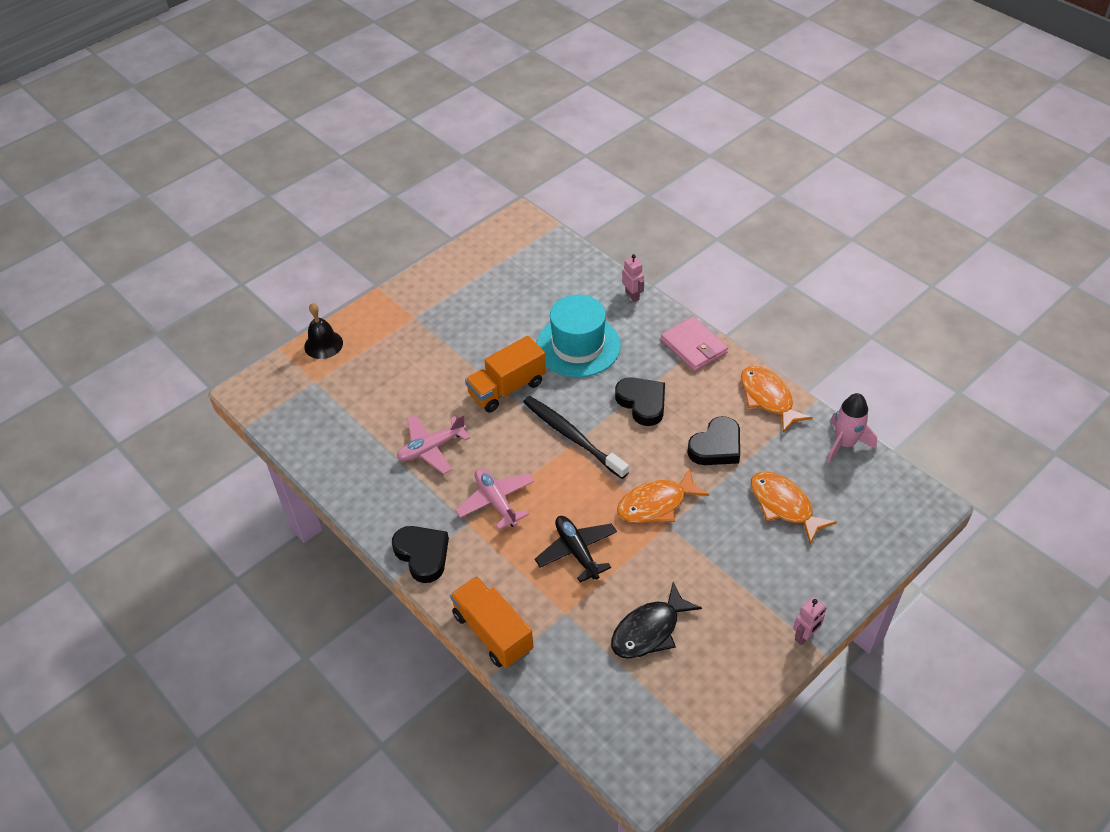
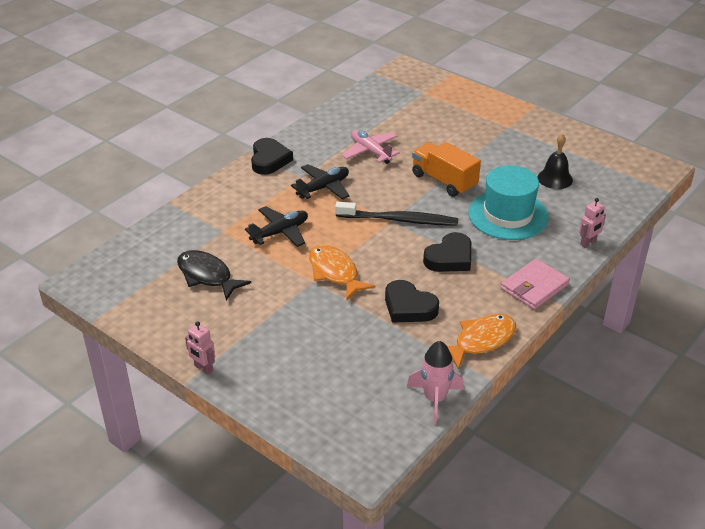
camera: 80 degrees right, 10 degrees down
black bell [304,303,343,359] -> black bell moved to [537,134,573,189]
black heart [392,526,449,583] -> black heart turned 45 degrees counterclockwise [251,138,293,175]
orange truck [450,576,533,668] -> none
pink plane [455,468,534,530] -> black plane [291,164,349,200]
black toothbrush [523,396,629,479] -> black toothbrush turned 60 degrees clockwise [335,202,459,226]
orange fish [751,472,837,544] -> none

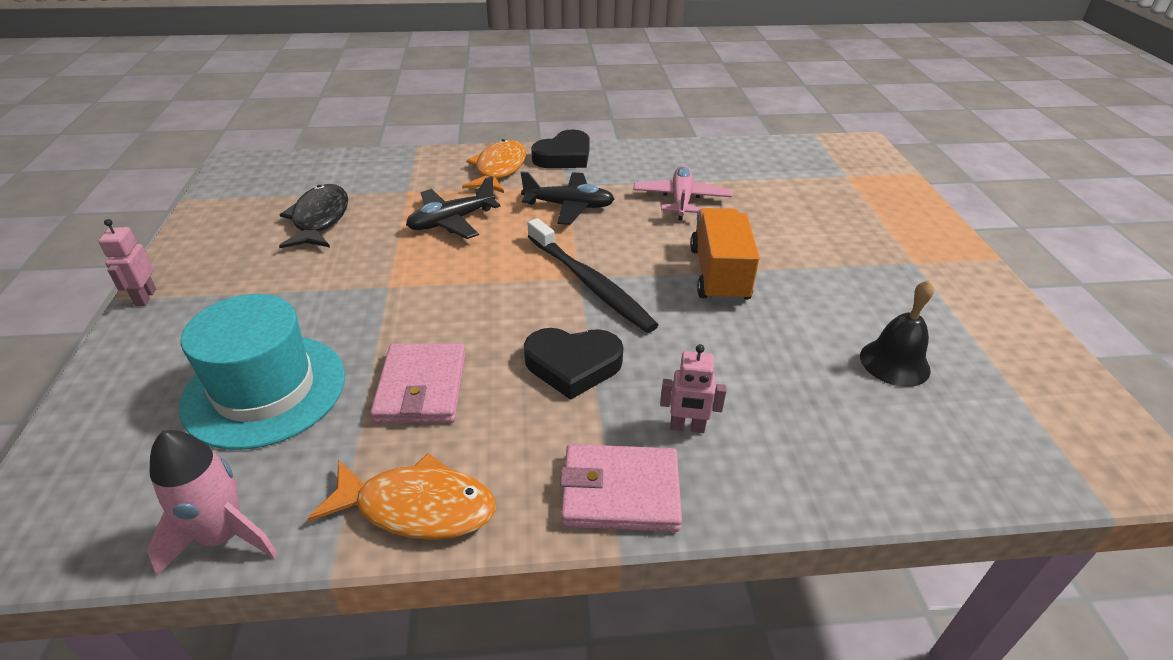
camera: 45 degrees right, 0 degrees up
black plane [245,206,308,247] -> black plane turned 135 degrees clockwise [406,176,501,239]
orange fish [309,245,376,300] -> orange fish moved to [462,139,526,193]
black heart [385,280,439,323] -> pink wallet [370,343,466,423]
turquoise hat [468,165,549,240] -> turquoise hat moved to [179,294,345,450]
pink robot [579,198,606,248] -> pink robot moved to [660,344,726,433]

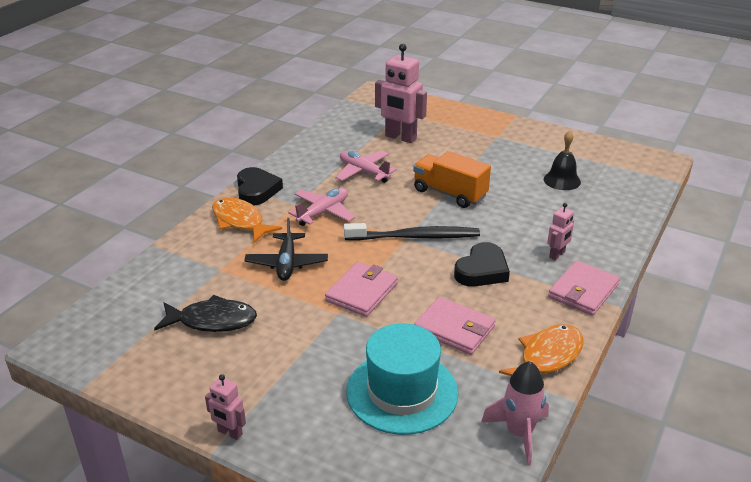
camera: 55 degrees left, 5 degrees down
black fish [279,184,348,248] -> black fish turned 150 degrees clockwise [154,295,257,332]
black plane [520,171,614,225] -> pink plane [288,188,355,226]
none -> pink wallet [325,262,398,317]
none -> pink robot [375,44,427,143]

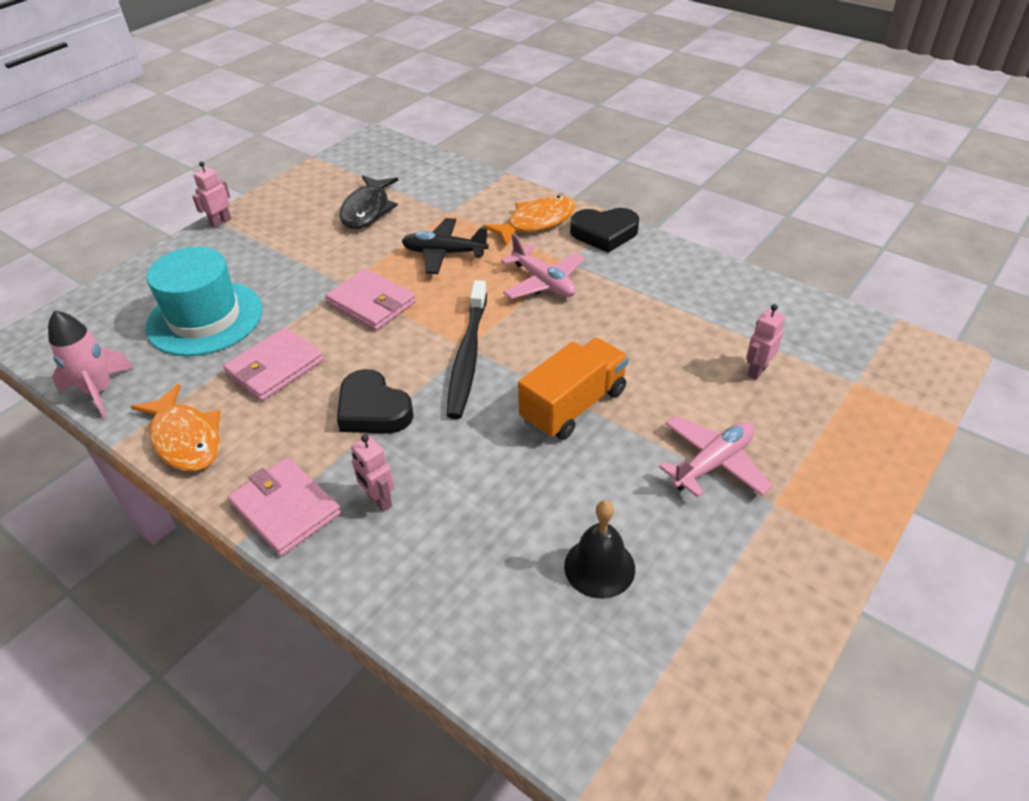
camera: 100 degrees right, 10 degrees up
pink plane [335,151,397,183] -> pink plane moved to [659,416,773,498]
pink robot [375,44,427,143] -> pink robot [746,304,785,380], size x0.50

